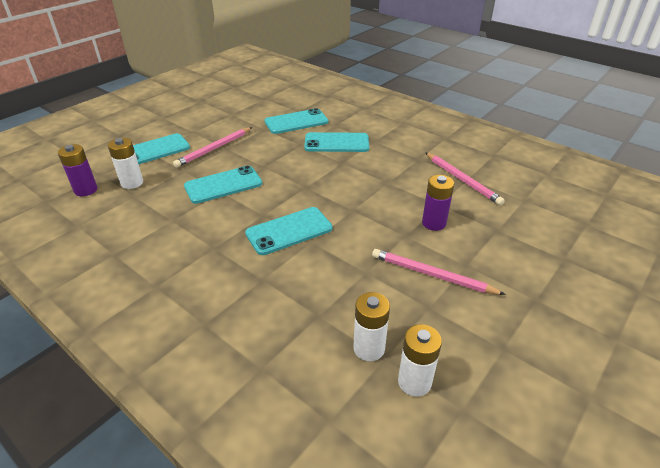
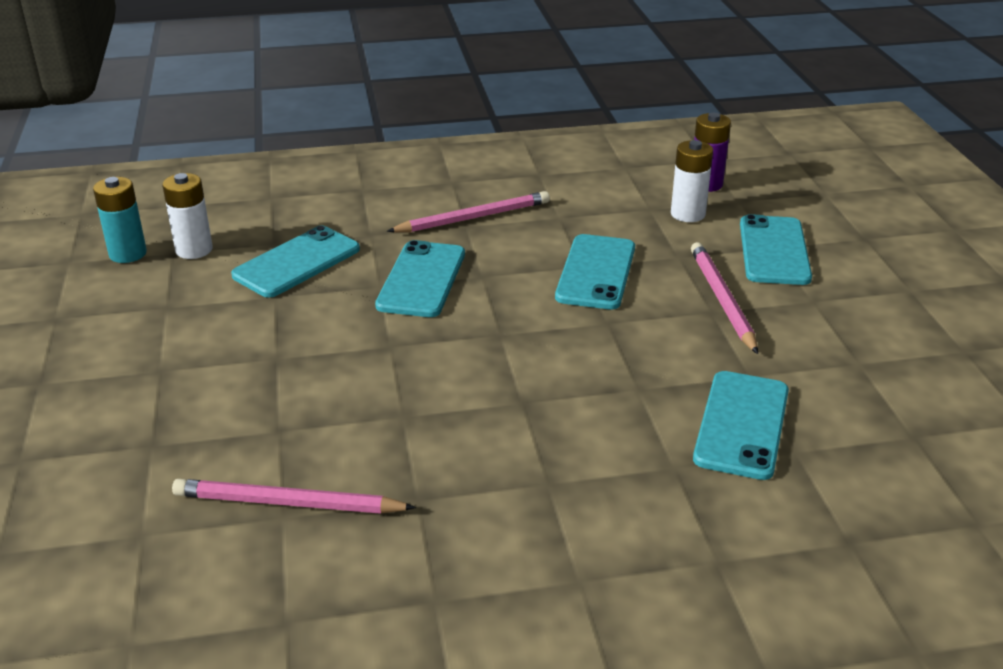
camera: 130 degrees right, 5 degrees down
turquoise phone [304,132,369,152] -> turquoise phone moved to [231,225,360,298]
pink pencil [372,249,506,295] -> pink pencil moved to [387,191,550,232]
white battery [398,324,442,397] -> turquoise battery [93,177,147,263]
purple battery [422,175,454,231] -> none

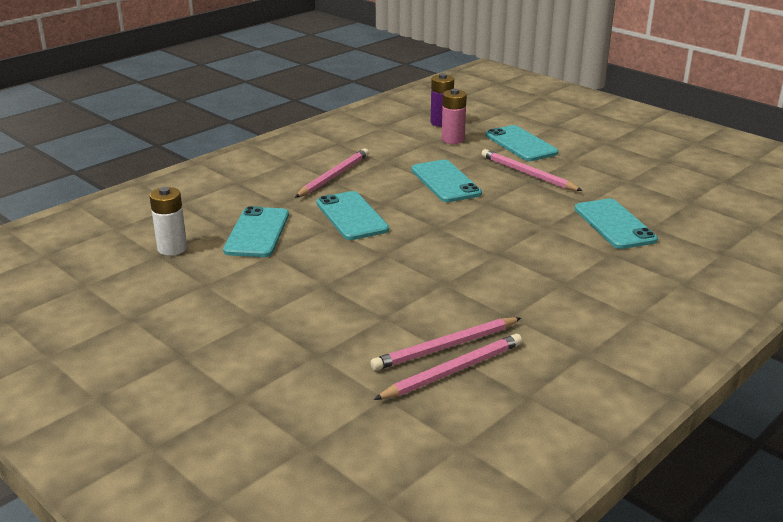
camera: 35 degrees left, 5 degrees down
turquoise battery [93,177,147,263] -> none
white battery [671,140,713,222] -> pink battery [442,89,467,144]
none -> pink pencil [374,334,522,400]

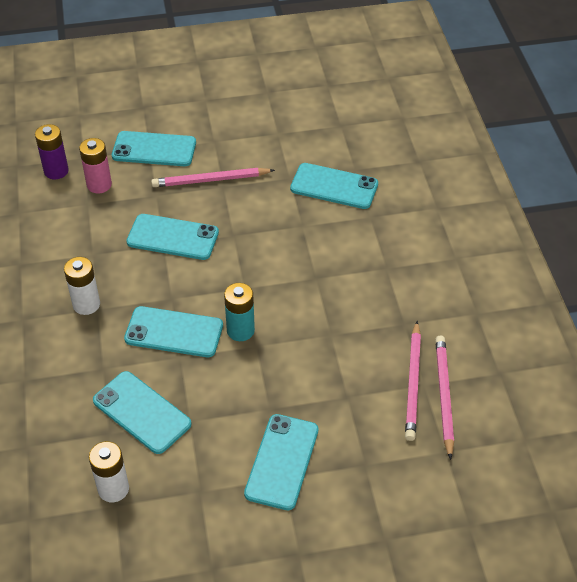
camera: 55 degrees left, 20 degrees up
pink pencil [295,148,369,198] -> white battery [64,257,100,315]
none -> turquoise battery [224,283,255,341]
none -> turquoise phone [244,414,318,510]

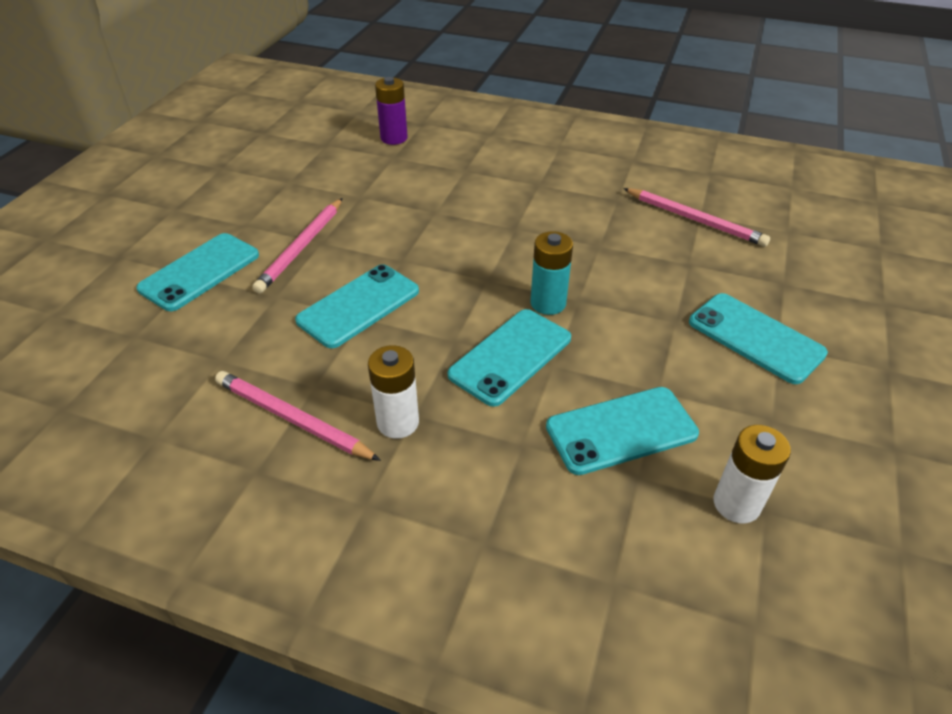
camera: 60 degrees left, 5 degrees down
purple battery [35,124,69,179] -> purple battery moved to [375,77,408,145]
pink battery [79,138,112,194] -> none
turquoise phone [290,163,378,209] -> none
pink pencil [435,335,454,460] -> pink pencil moved to [215,371,381,461]

